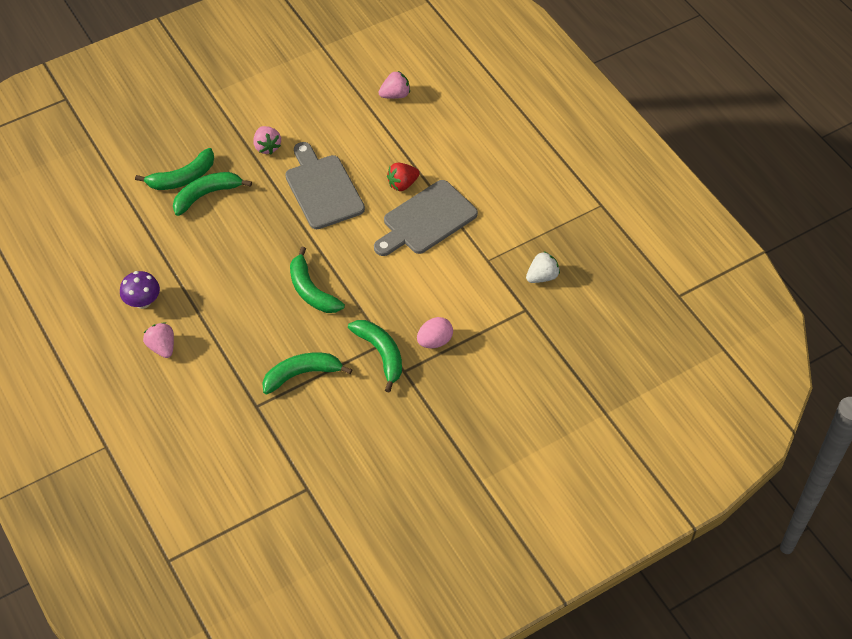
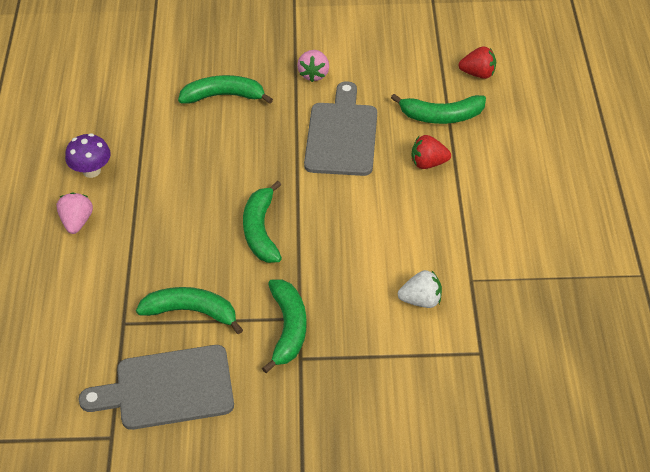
camera: 30 degrees right, 5 degrees down
green banana [135,148,214,190] -> green banana moved to [391,94,486,124]
grey cutting board [374,180,478,256] -> grey cutting board moved to [79,345,234,430]
pink strawberry [378,71,410,99] -> red strawberry [459,46,496,79]
pink egg [417,317,453,348] -> none
white strawberry [526,251,560,283] -> white strawberry moved to [398,270,442,308]

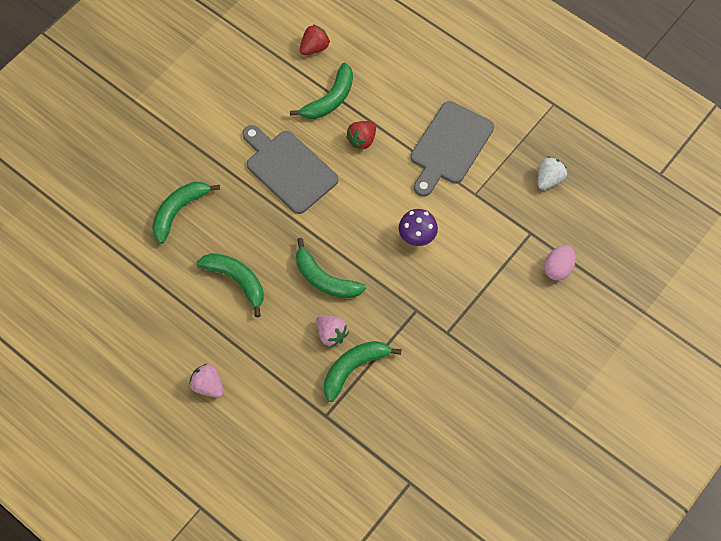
camera: 50 degrees left, 15 degrees up
purple mushroom [65,133,111,178] -> purple mushroom moved to [398,209,438,246]
grey cutting board [79,345,234,430] -> grey cutting board moved to [410,101,494,197]
green banana [262,279,307,373] -> green banana moved to [197,253,264,317]
pink strawberry [297,50,329,82] -> pink strawberry moved to [316,315,349,347]
white strawberry [398,270,442,308] -> white strawberry moved to [538,156,567,190]
none -> pink egg [544,245,576,281]

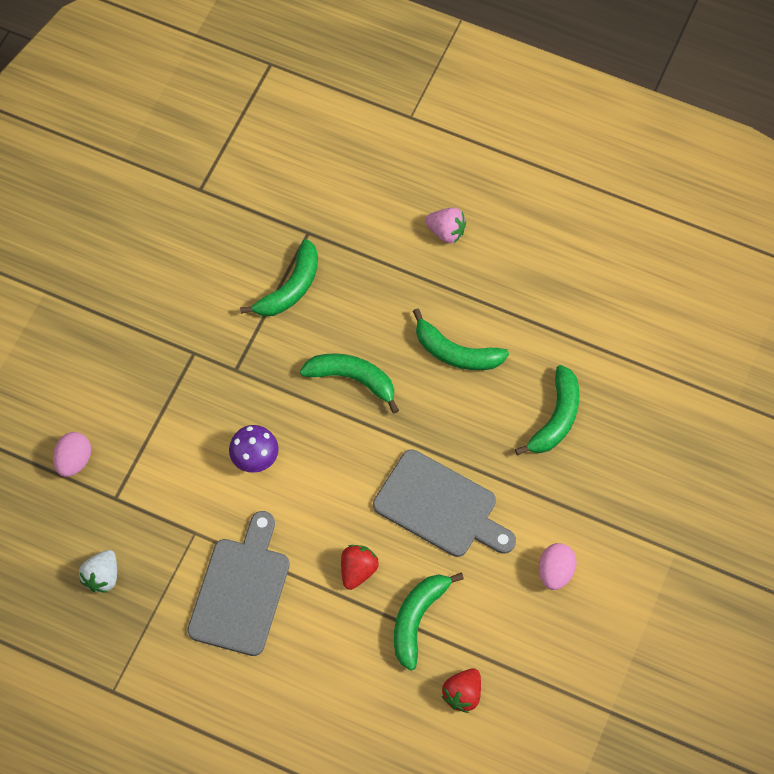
camera: 165 degrees right, 0 degrees up
pink strawberry [316,315,349,347] -> none
none -> pink egg [539,543,576,590]

